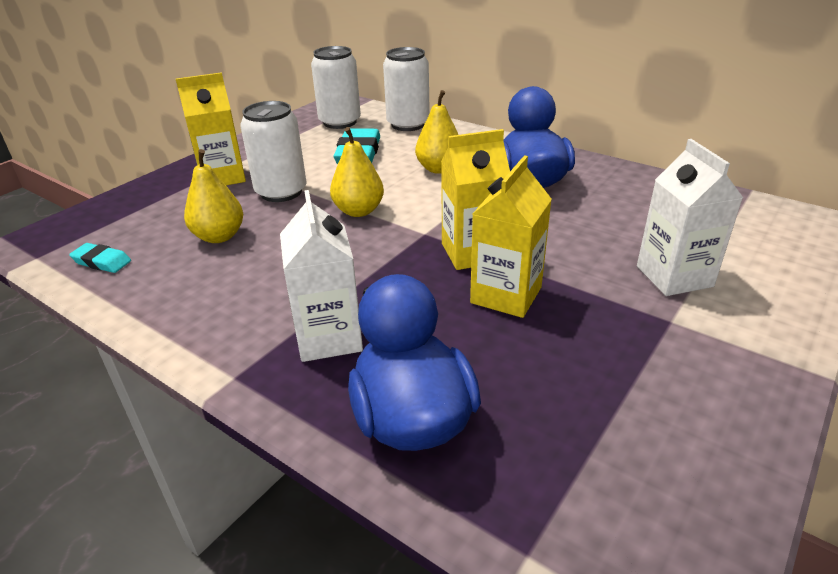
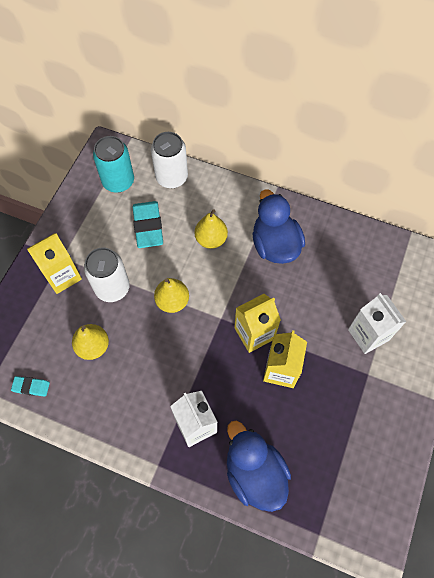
camera: 15 degrees left, 30 degrees up
white can [311,46,361,129] -> turquoise can [93,136,134,193]

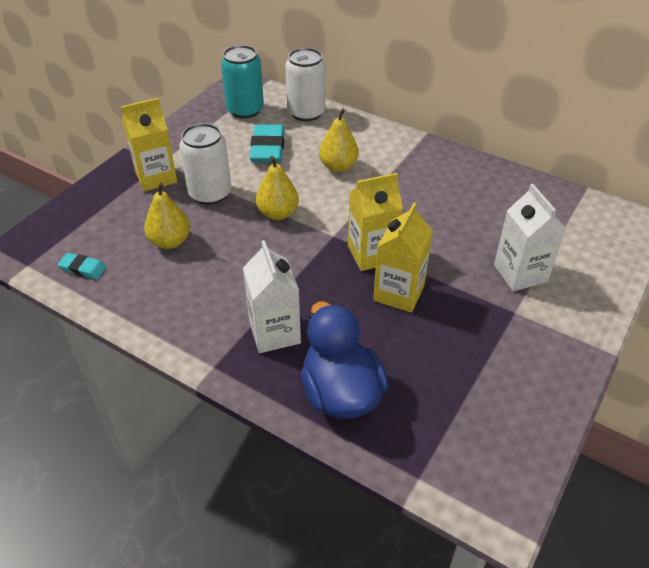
camera: 10 degrees right, 20 degrees down
blue duck [252,190,305,264] -> none

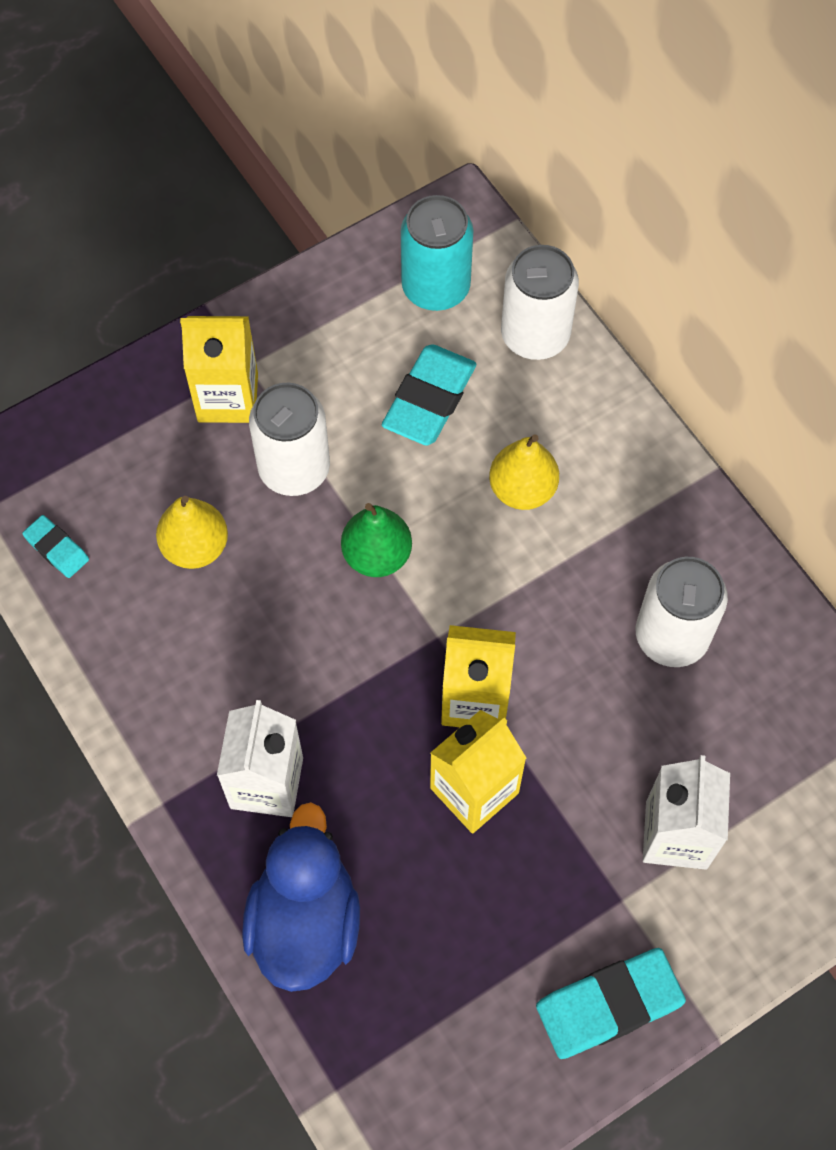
camera: 25 degrees right, 20 degrees up
yellow pear [256,156,299,220] -> green pear [341,503,412,577]
none -> turquoise eraser [536,948,686,1059]
none -> white can [636,557,728,667]

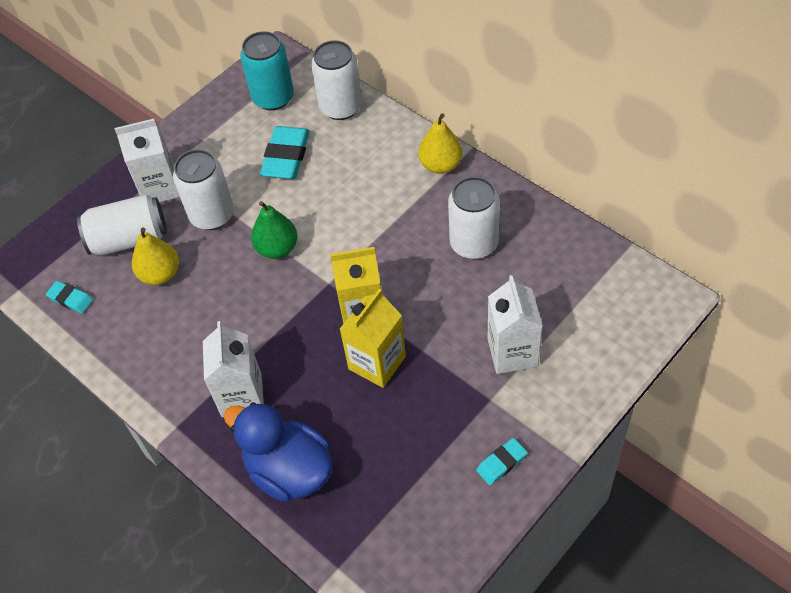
camera: 10 degrees left, 10 degrees down
yellow carton [180,316,258,423] -> white carton [114,119,180,202]
blue duck [242,802,360,992] -> blue duck turned 45 degrees counterclockwise [224,402,332,502]
yellow pear [489,434,559,510] -> yellow pear moved to [418,113,463,174]
turquoise eraser [536,948,686,1059] -> turquoise eraser [476,438,527,485], size x0.54
none -> white can [77,194,167,256]

